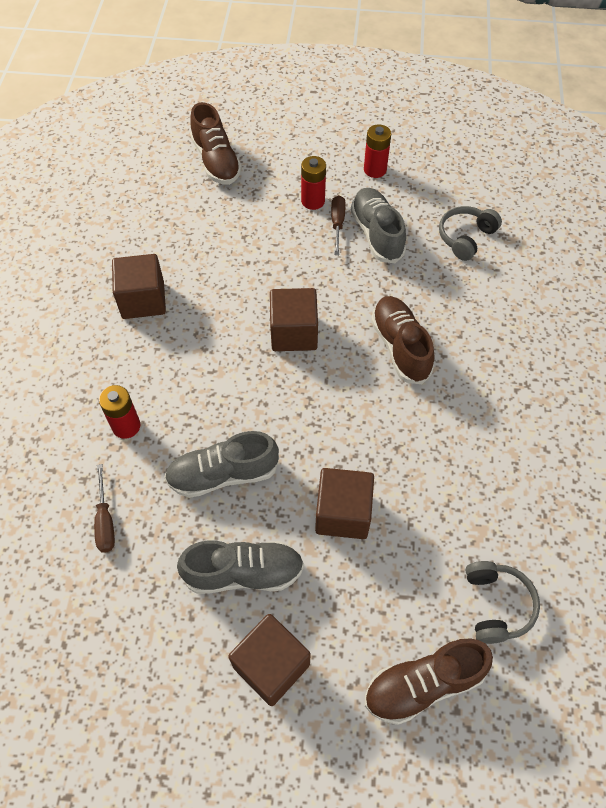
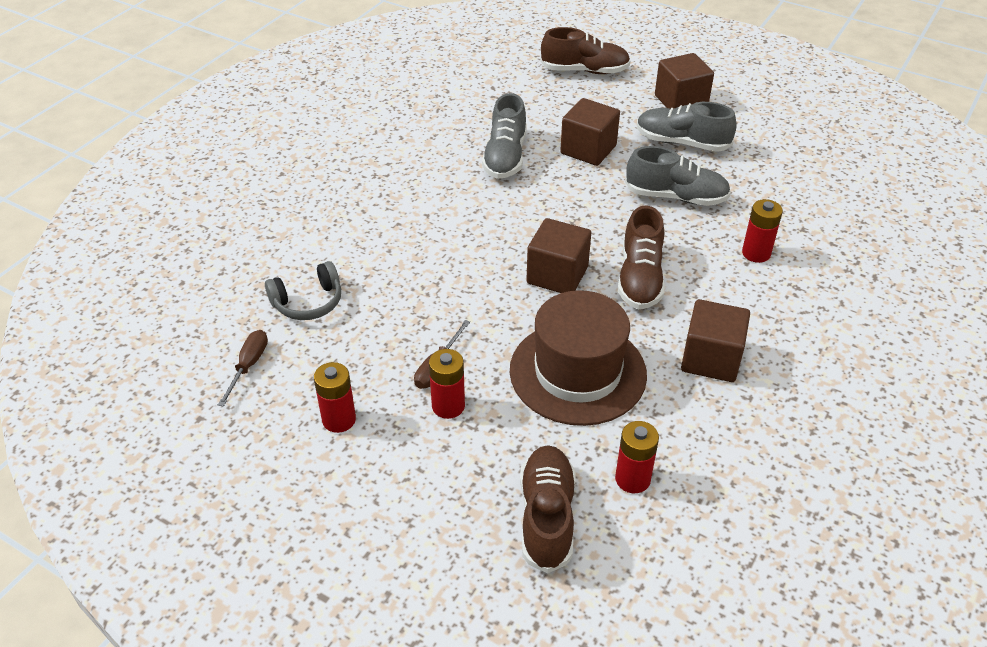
camera: 155 degrees left, 15 degrees down
brown screwdriver [94,464,115,552] -> brown screwdriver moved to [218,330,268,407]
grey shoe [351,188,406,263] -> grey shoe moved to [482,93,527,179]
brown shoe [371,296,435,384] -> brown shoe moved to [618,205,665,309]
grey headphones [465,561,540,644] -> none
none -> brown hat [510,290,647,426]
none -> red battery [615,421,659,493]

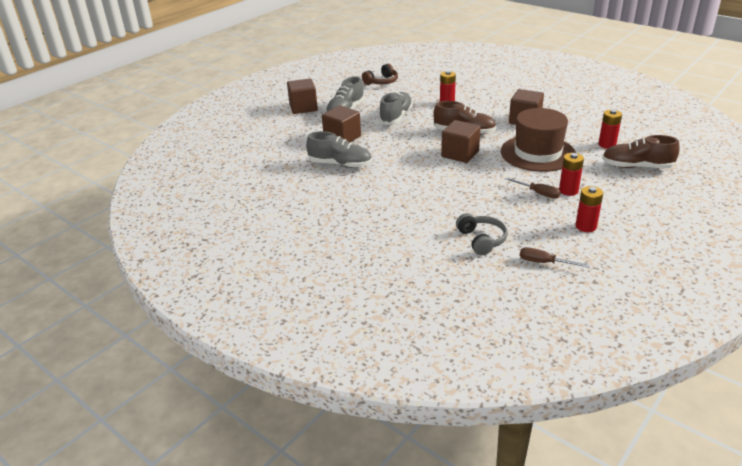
camera: 80 degrees left, 10 degrees down
brown shoe [540,27,630,74] -> none
none -> brown headphones [362,64,398,85]

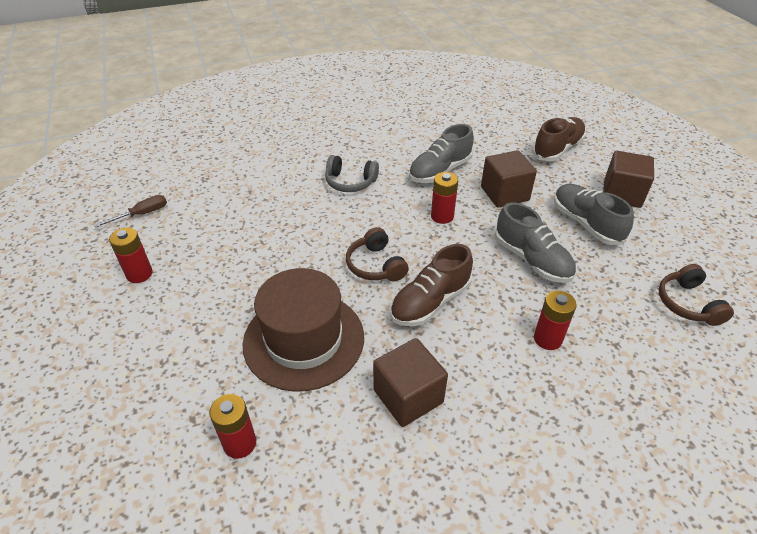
camera: 120 degrees right, 10 degrees up
brown cube [441,120,481,163] -> brown headphones [346,227,409,281]
grey headphones [456,213,508,255] -> grey headphones moved to [325,155,379,192]
brown screwdriver [505,177,561,199] -> none
red battery [559,153,584,196] -> red battery moved to [431,172,458,224]
brown shoe [602,135,680,168] -> brown shoe moved to [532,117,586,161]

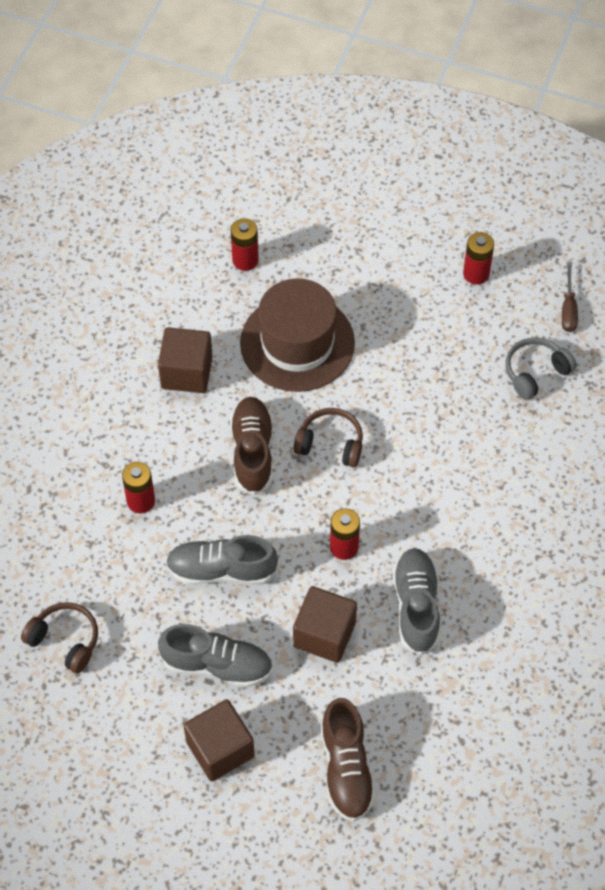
camera: 130 degrees right, 15 degrees up
grey headphones [325,155,379,192] -> grey headphones moved to [506,338,577,400]

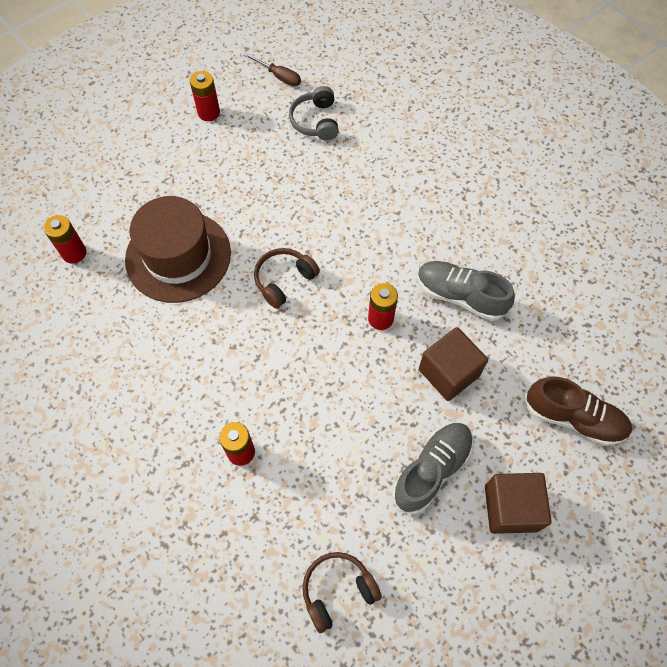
camera: 60 degrees left, 5 degrees up
brown cube [158,327,213,393] -> none
grey shoe [166,535,278,585] -> none
brown shoe [230,397,273,495] -> none

